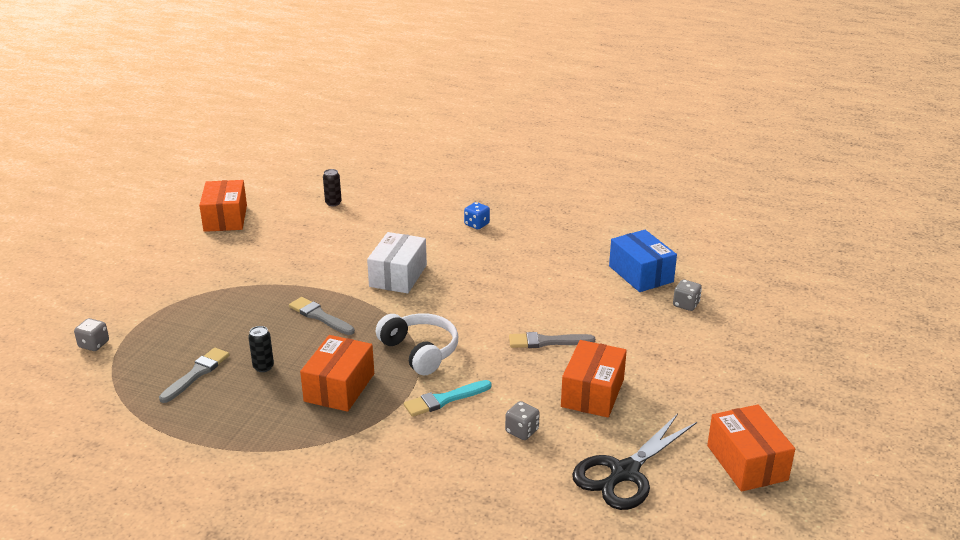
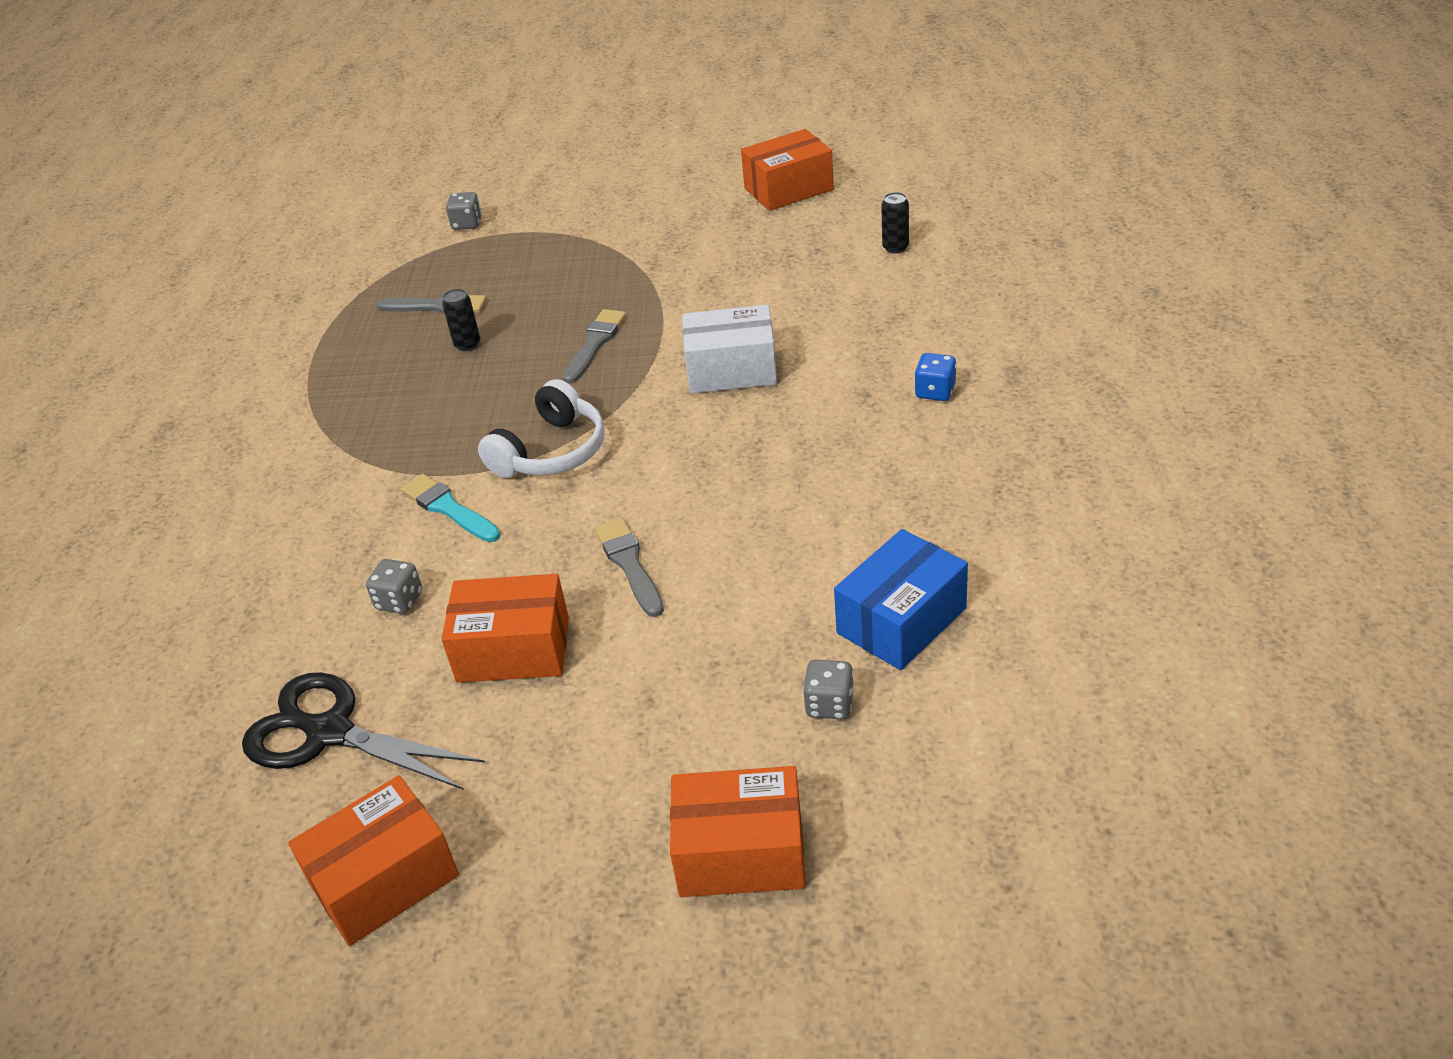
camera: 75 degrees right, 10 degrees up
orange box [300,335,374,412] -> orange box moved to [670,766,806,897]

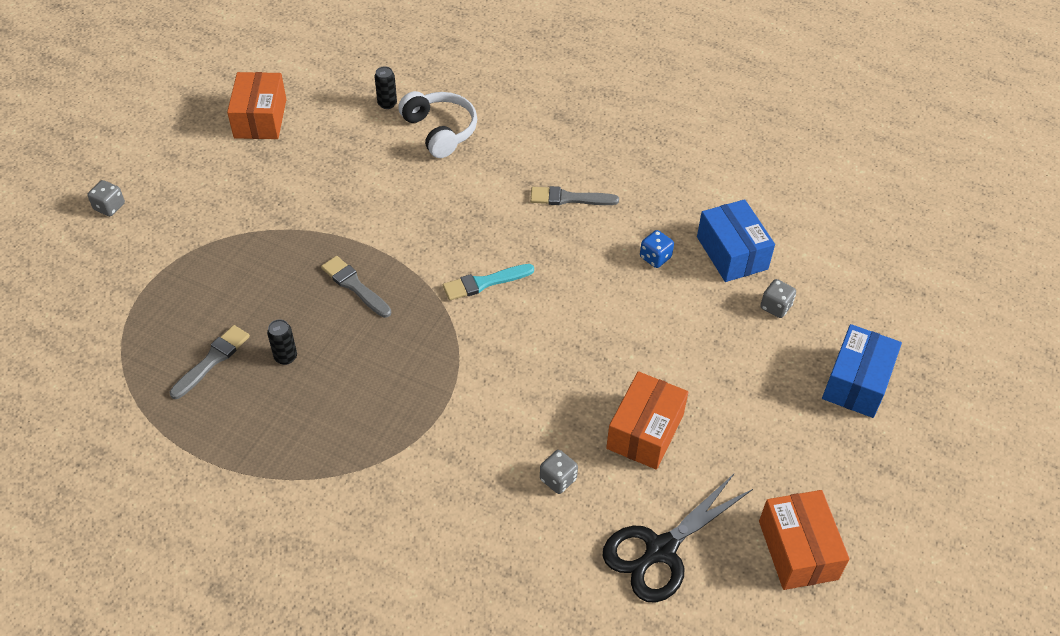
camera: 70 degrees left, 10 degrees up
turquoise brush [401,474,501,542] -> turquoise brush moved to [443,264,534,301]
grey dice [446,192,482,230] -> grey dice moved to [87,180,125,216]
white headphones [478,379,604,478] -> white headphones moved to [398,91,477,158]
grey brush [595,518,664,617] -> grey brush moved to [530,186,619,205]
orange box [670,766,806,897] -> blue box [822,324,902,418]
white box [682,304,777,394] -> none
blue dice [915,353,957,401] -> blue dice moved to [640,230,674,268]

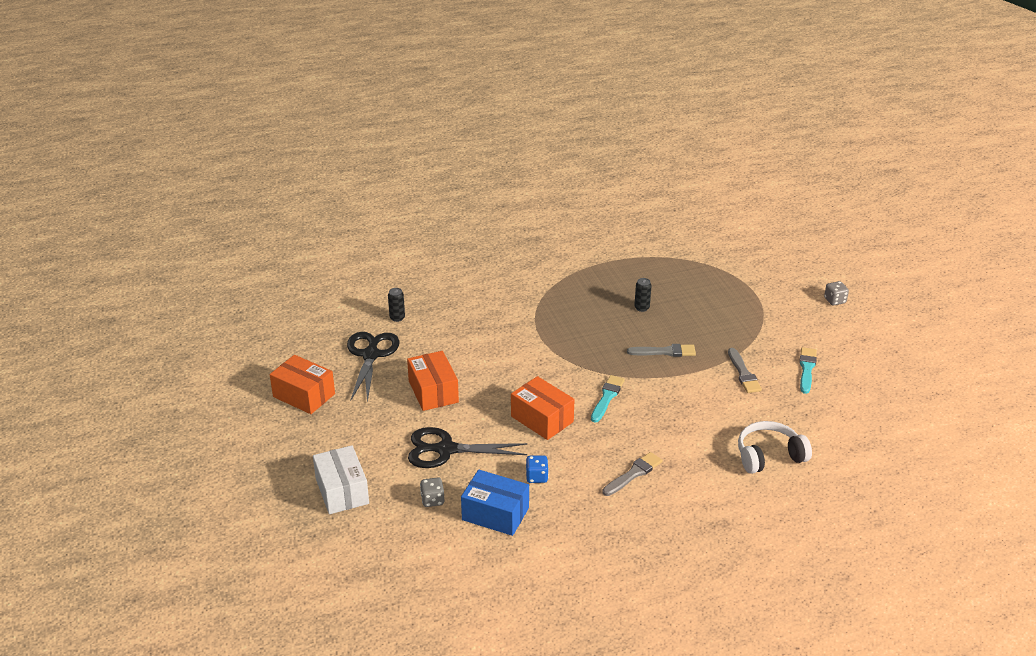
camera: 135 degrees right, 15 degrees down
grey brush [170,325,250,399] -> grey brush moved to [728,348,762,393]
orange box [227,72,287,139] -> orange box moved to [511,376,575,440]
black can [375,66,397,109] -> black can moved to [388,288,405,322]
white headphones [398,91,477,158] -> white headphones turned 150 degrees clockwise [738,421,812,474]
grey dice [540,450,578,494] -> none
blue box [822,324,902,418] -> white box [313,445,369,514]
none -> black scissors [408,427,528,468]
none -> turquoise brush [799,347,817,394]

